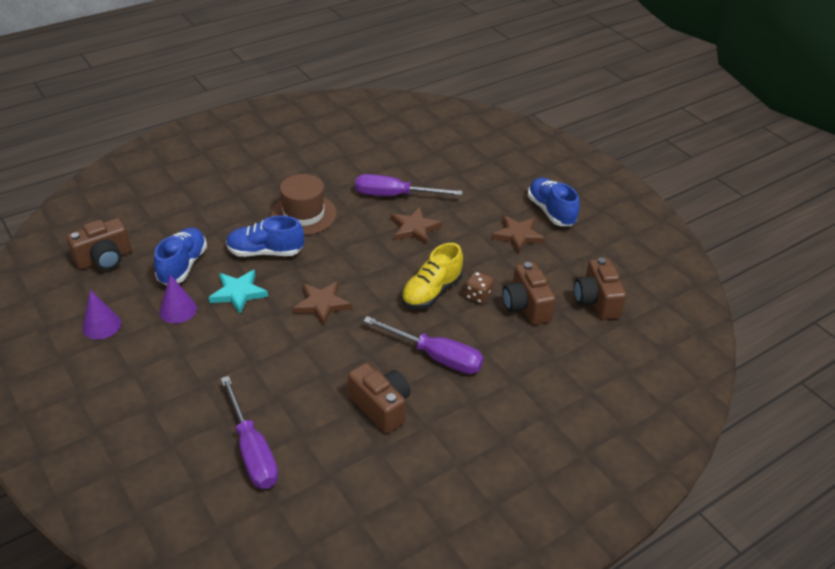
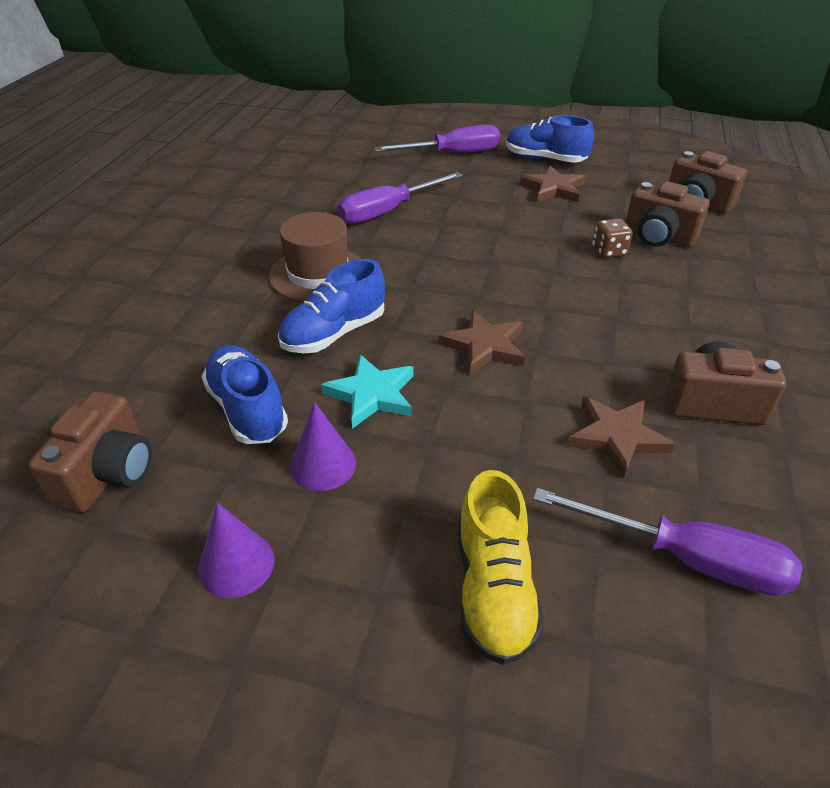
camera: 40 degrees left, 0 degrees up
purple screwdriver [363,316,484,374] -> purple screwdriver moved to [374,125,500,153]
brown star [391,207,442,245] -> brown star moved to [567,396,675,479]
yellow shoe [401,243,463,309] -> yellow shoe moved to [458,470,544,665]

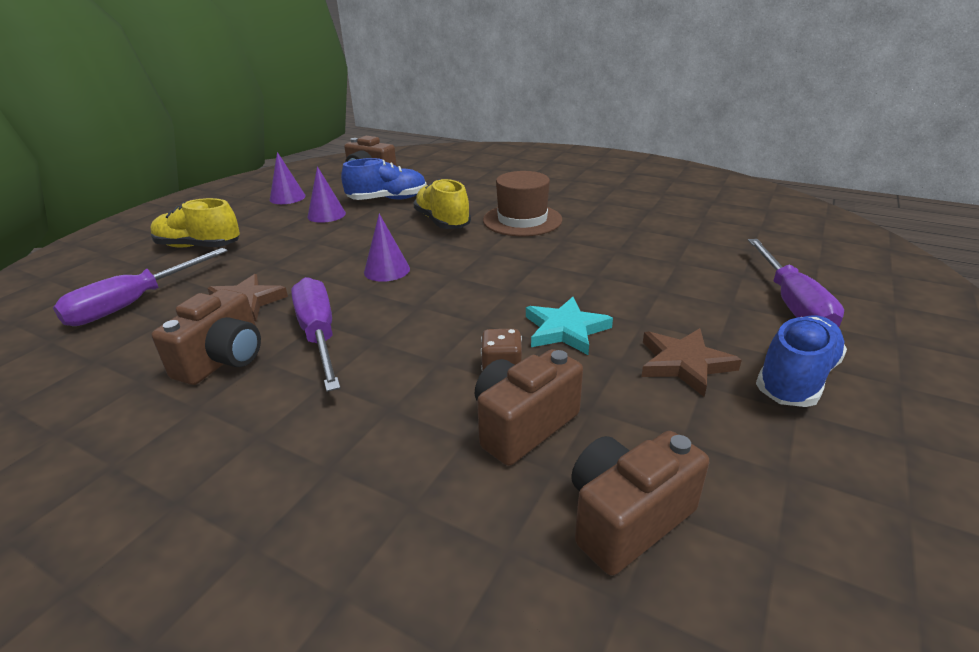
camera: 105 degrees right, 10 degrees down
blue shoe [278,259,385,353] -> yellow shoe [413,179,471,229]
turquoise star [321,354,413,429] -> turquoise star moved to [526,297,613,355]
purple screwdriver [337,172,463,224] -> purple screwdriver moved to [291,277,340,392]
brown star [439,310,525,375] -> purple cone [364,214,410,282]

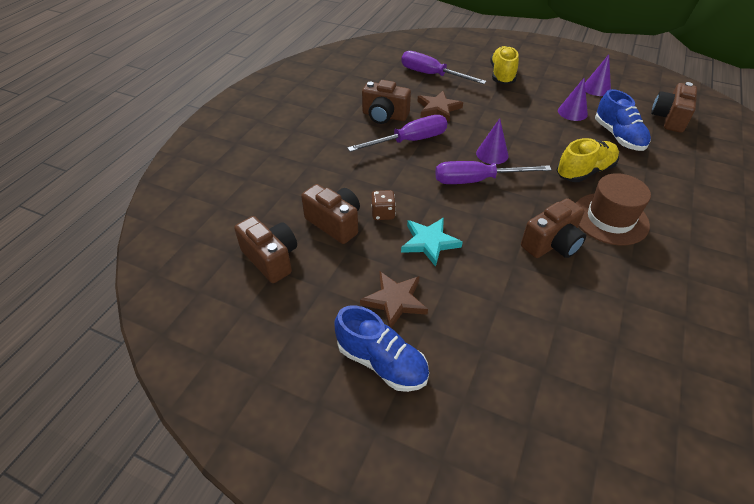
camera: 85 degrees right, 15 degrees up
purple screwdriver [748,239,844,327] -> purple screwdriver moved to [435,161,552,184]
none -> brown camera [521,198,586,258]

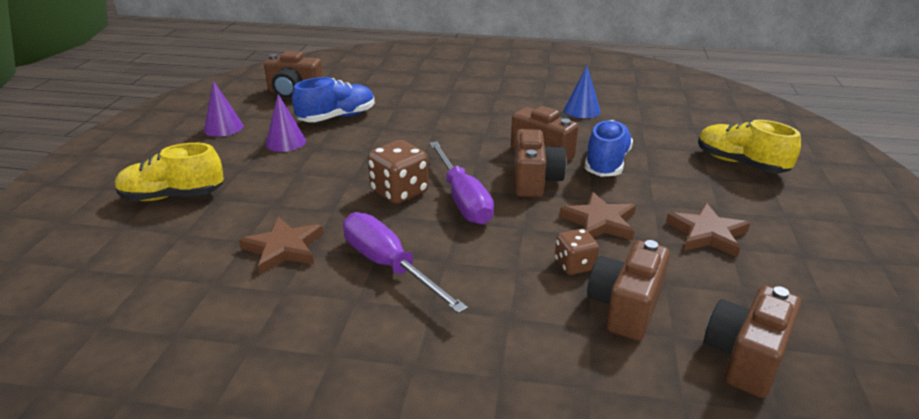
camera: 105 degrees left, 15 degrees down
blue shoe [334,306,429,392] -> blue shoe moved to [584,120,633,177]
brown camera [362,80,411,124] -> brown camera moved to [514,129,567,197]
purple screwdriver [401,51,487,84] -> none
turquoise star [401,218,463,267] -> brown star [559,192,636,240]
purple cone [476,118,508,164] -> brown dice [368,140,429,204]
yellow shoe [556,138,619,182] -> yellow shoe moved to [698,120,801,173]
brown hat [576,173,651,246] -> none
none -> blue cone [564,65,600,118]

